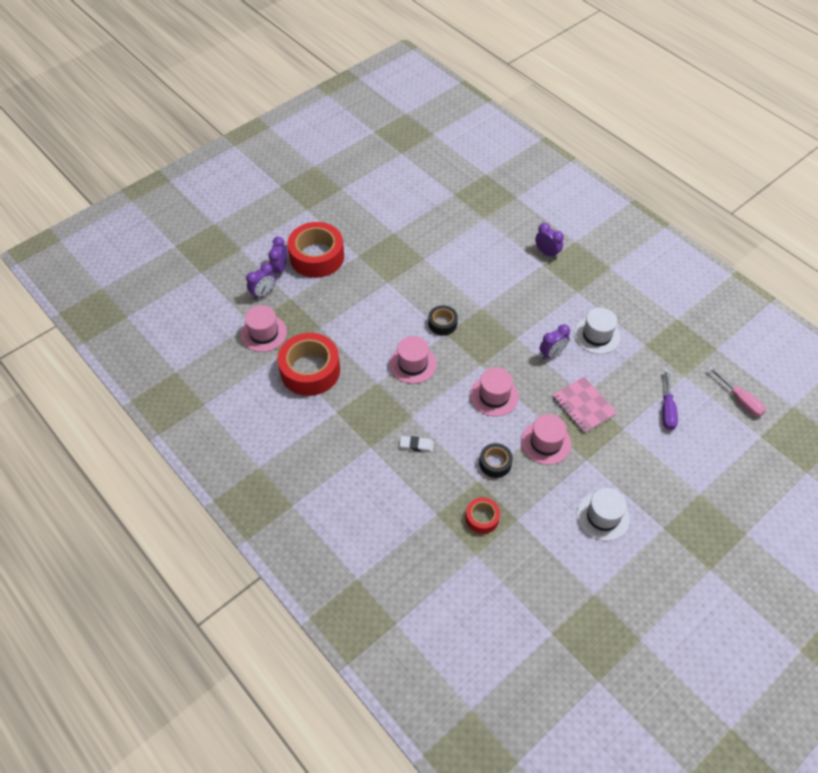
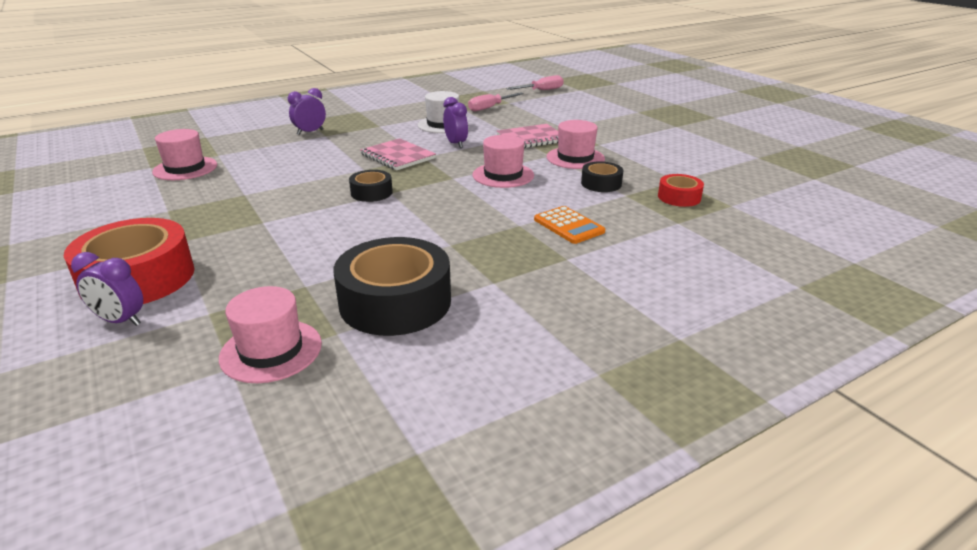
camera: 80 degrees left, 25 degrees down
purple clock [246,263,276,300] -> none
red tape [278,333,340,396] -> black tape [333,237,451,336]
pink hat [389,336,437,384] -> pink hat moved to [152,129,217,180]
white eraser [399,436,434,452] -> orange calculator [534,206,605,244]
white hat [577,488,630,541] -> none
purple screwdriver [662,369,678,430] -> none
none -> pink notebook [360,138,436,171]
none -> pink screwdriver [468,93,524,111]

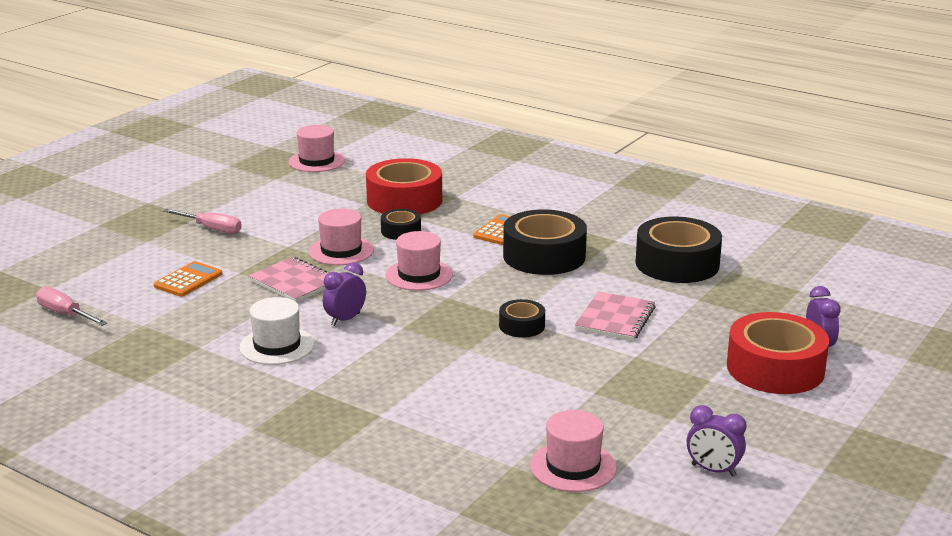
camera: 115 degrees left, 5 degrees down
pink hat [219,286,322,383] -> pink hat moved to [288,125,345,172]
purple clock [288,88,326,135] -> purple clock moved to [687,405,747,477]
pink notebook [360,138,436,171] -> pink notebook moved to [575,291,656,341]
pink screwdriver [468,93,524,111] -> pink screwdriver moved to [163,209,242,234]
red tape [658,174,704,207] -> red tape [366,158,442,214], size x1.99
none -> orange calculator [154,261,222,297]
none -> black tape [503,209,587,275]

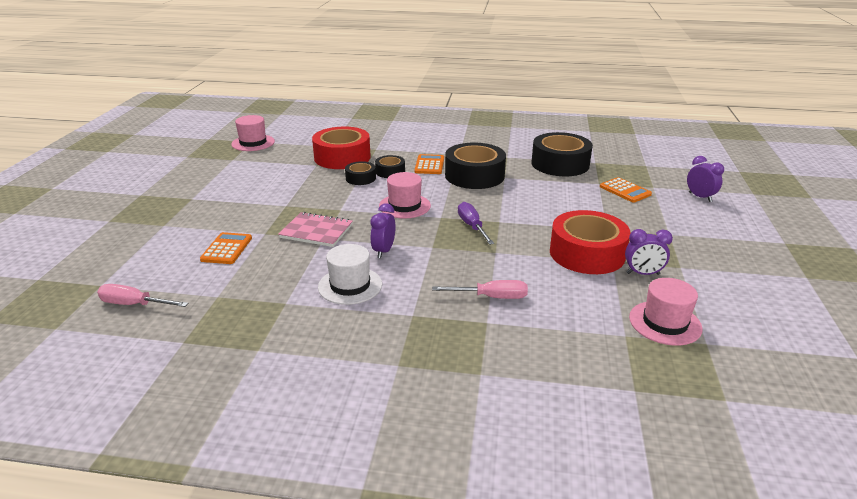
camera: 25 degrees left, 5 degrees up
pink screwdriver [163,209,242,234] -> pink screwdriver moved to [432,280,528,299]
pink hat [309,209,374,265] -> none
black tape [499,299,545,338] -> black tape moved to [375,155,405,178]
pink notebook [575,291,656,341] -> none
purple clock [687,405,747,477] -> purple clock moved to [625,229,673,275]
red tape [727,312,829,394] -> red tape moved to [550,210,630,274]
none -> purple screwdriver [458,202,494,245]
none -> orange calculator [600,177,652,203]

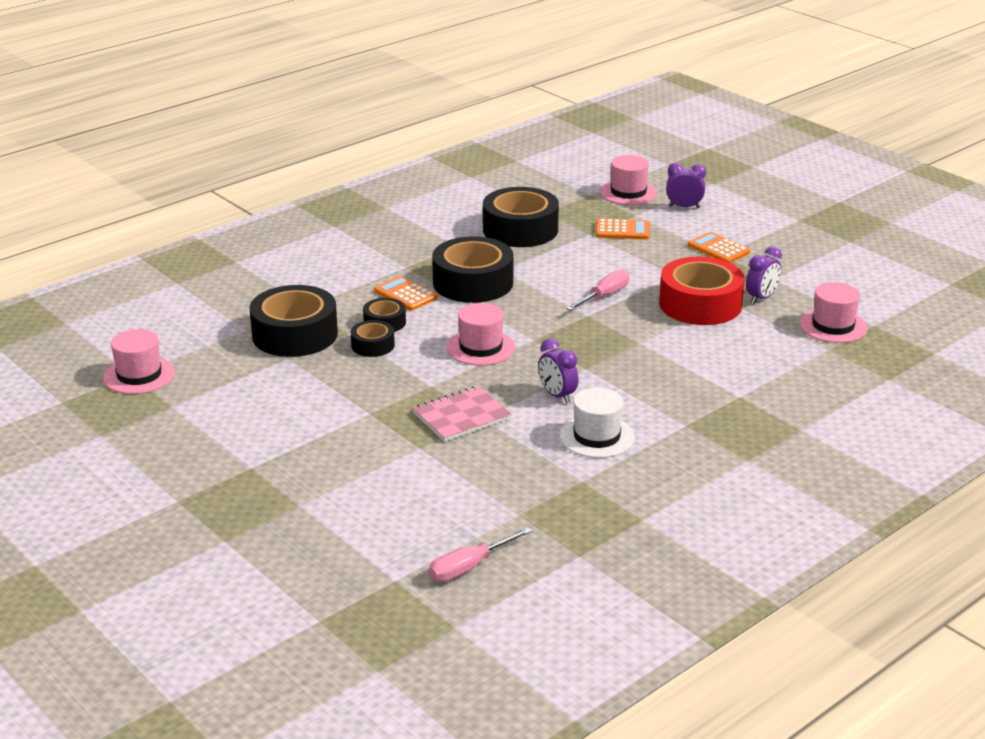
camera: 50 degrees left, 0 degrees up
orange calculator [200,232,252,264] -> orange calculator moved to [688,232,750,263]
red tape [312,126,371,169] -> black tape [249,285,338,357]
pink screwdriver [432,280,528,299] -> pink screwdriver moved to [566,269,630,311]
purple screwdriver [458,202,494,245] -> none
none -> pink hat [600,155,657,205]

